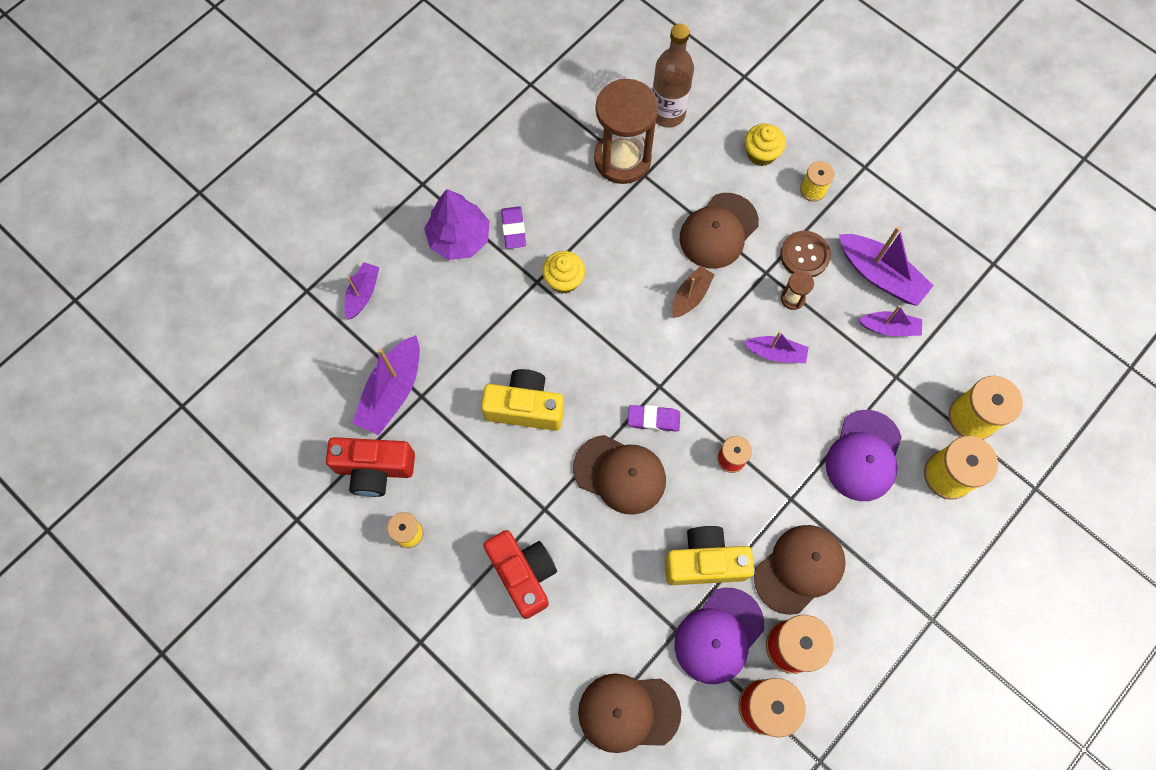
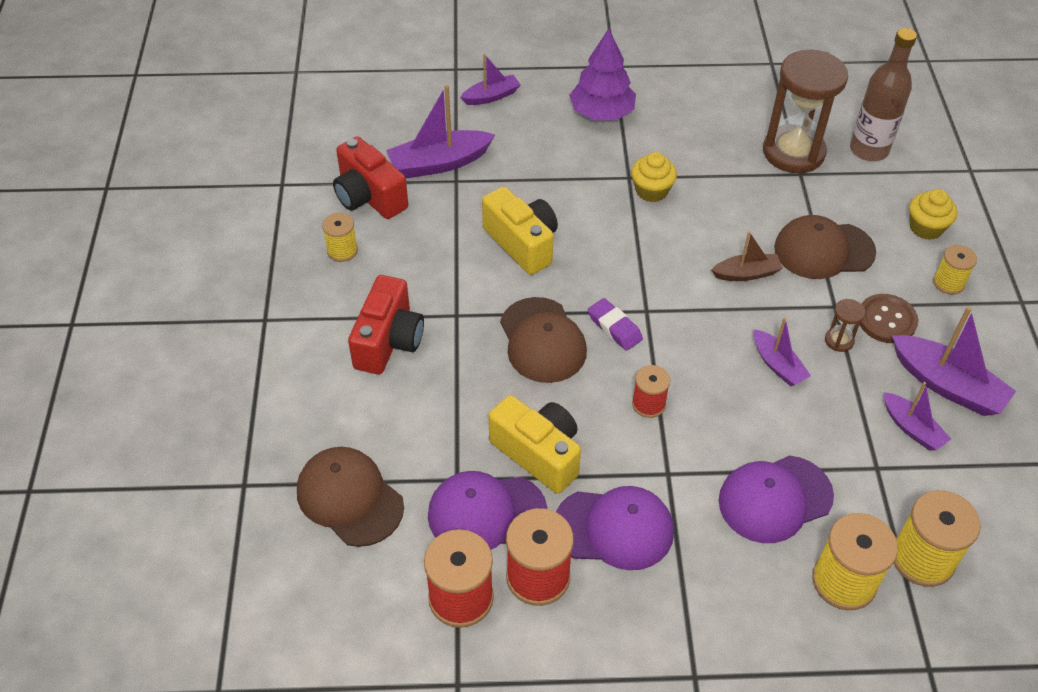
camera: 45 degrees right, 20 degrees down
purple eraser [501,207,526,249] -> none
brown cap [754,525,846,615] -> purple cap [556,486,674,570]
purple boat [839,226,934,306] -> purple boat turned 45 degrees counterclockwise [892,306,1016,416]

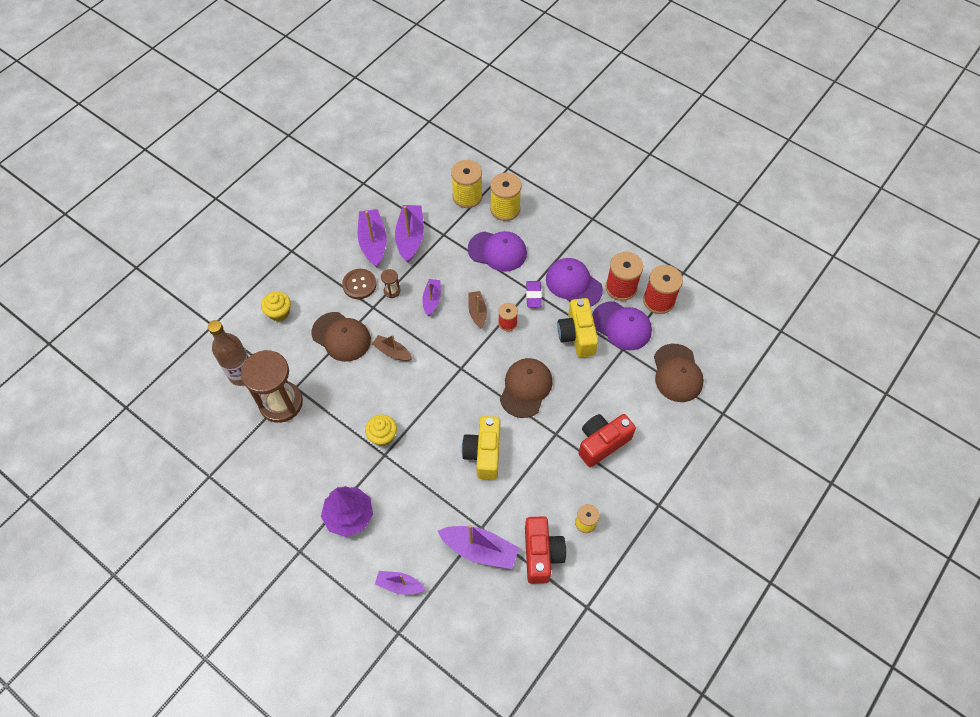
camera: 140 degrees left, 10 degrees up
purple eraser [588,298,643,351] -> purple eraser moved to [526,281,542,307]
purple boat [884,382,951,451] -> purple boat [395,205,424,263], size x1.66
yellow spool [933,245,977,295] -> none
none -> brown boat [468,291,487,329]

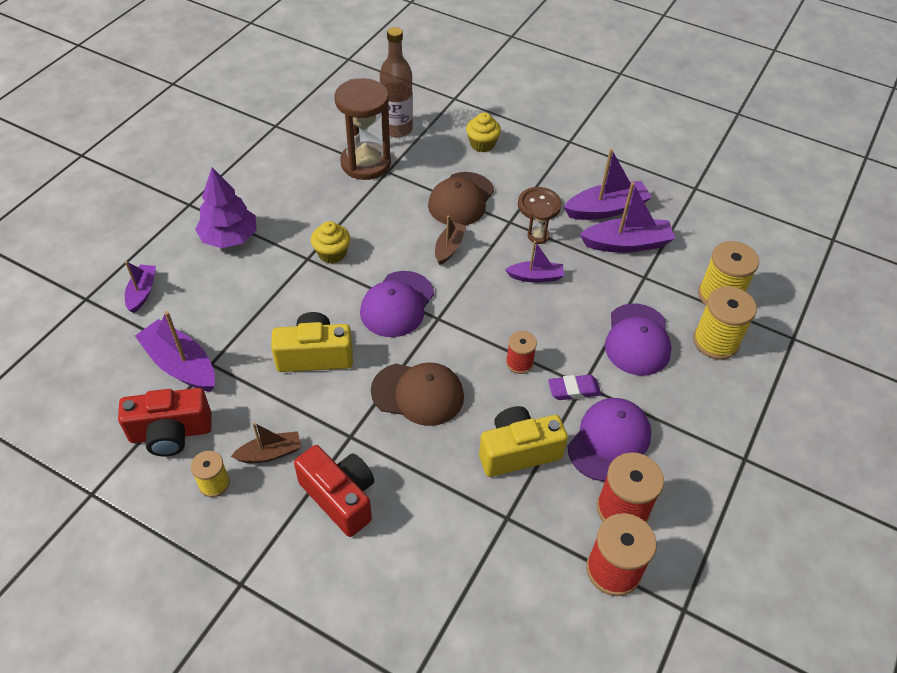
camera: 80 degrees right, 10 degrees down
purple boat [438,525,519,569] -> purple boat turned 120 degrees clockwise [135,311,215,392]
brown boat [468,291,487,329] -> brown boat moved to [231,423,301,463]
purple cap [592,301,652,350] -> purple cap moved to [360,271,434,337]
brown cap [654,344,704,402] -> none

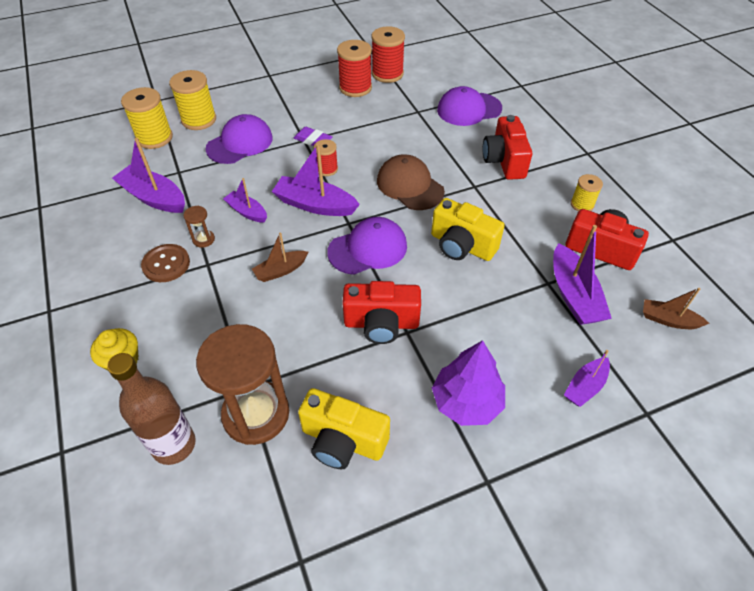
camera: 140 degrees left, 0 degrees up
brown boat [231,423,301,463] -> brown boat moved to [643,288,709,329]
yellow cupcake [311,221,350,264] -> red camera [342,281,421,344]
brown cap [428,172,494,226] -> none
yellow camera [479,406,568,477] -> yellow camera moved to [298,388,390,469]
purple boat [564,149,652,220] -> purple boat moved to [272,144,360,216]
purple cap [568,398,651,481] -> purple cap moved to [437,86,502,126]

